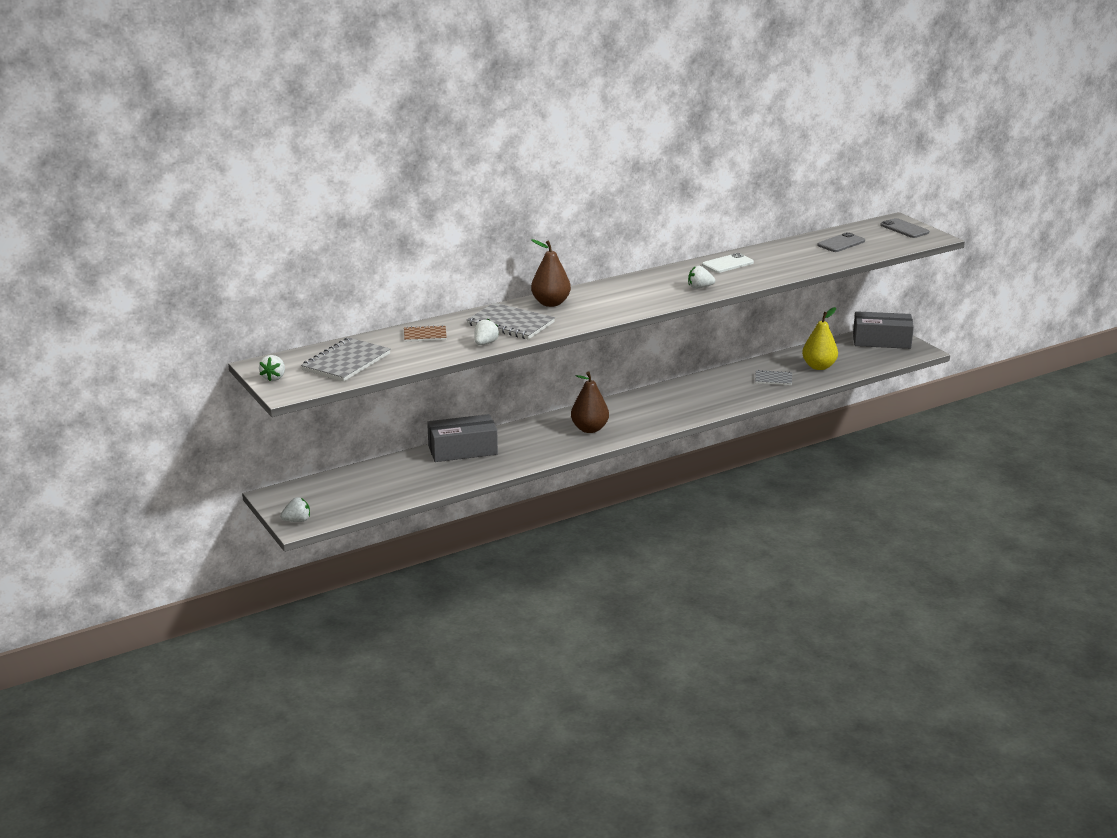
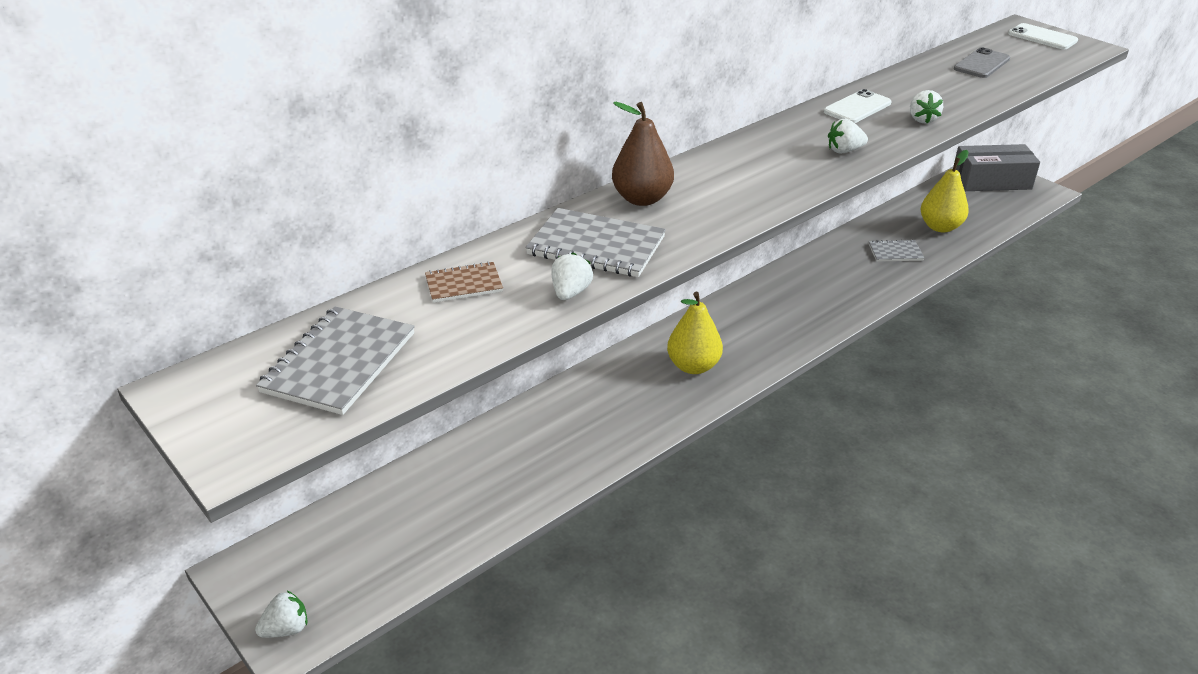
camera: 10 degrees left, 10 degrees up
white strawberry [259,355,285,381] -> white strawberry moved to [910,90,943,124]
grey box [427,414,498,462] -> none
brown pear [571,372,609,433] -> yellow pear [667,292,723,374]
grey phone [880,218,929,238] -> white phone [1008,23,1078,49]

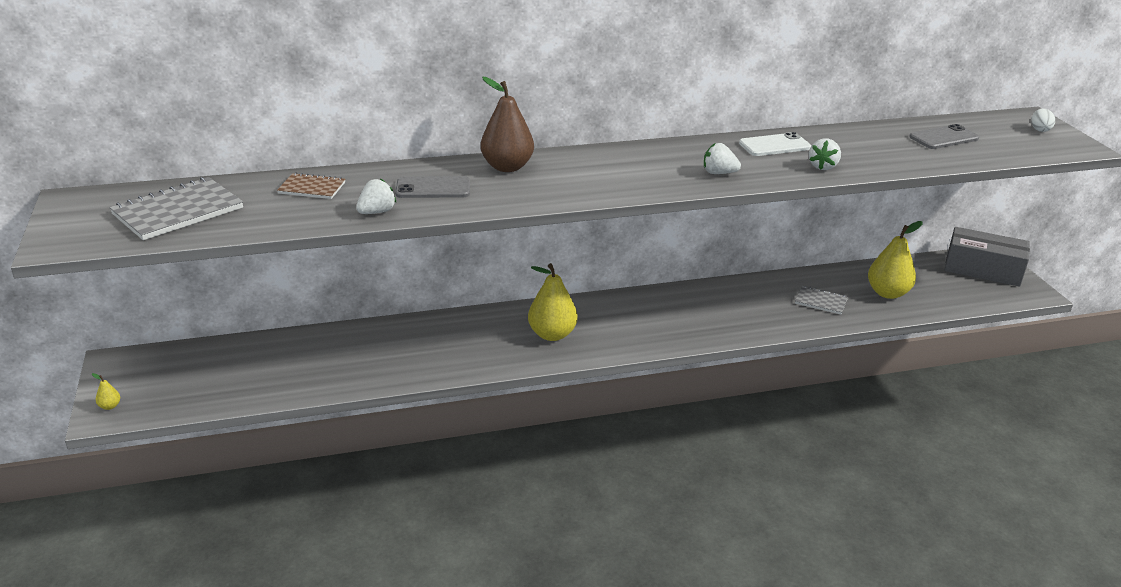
camera: 25 degrees right, 5 degrees down
white strawberry [255,591,307,638] -> yellow pear [92,373,120,410]
grey notebook [525,208,666,277] -> grey phone [395,176,470,198]
white phone [1008,23,1078,49] -> white egg [1031,108,1055,132]

